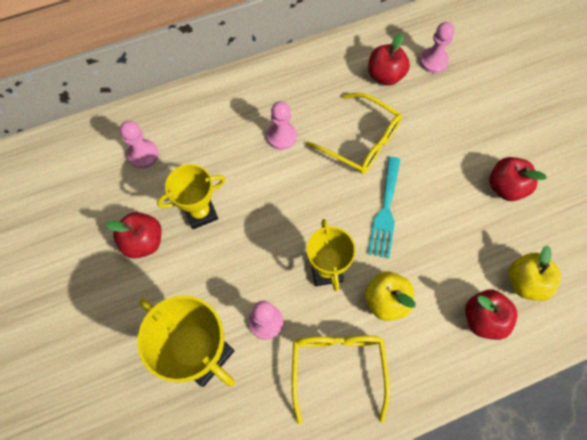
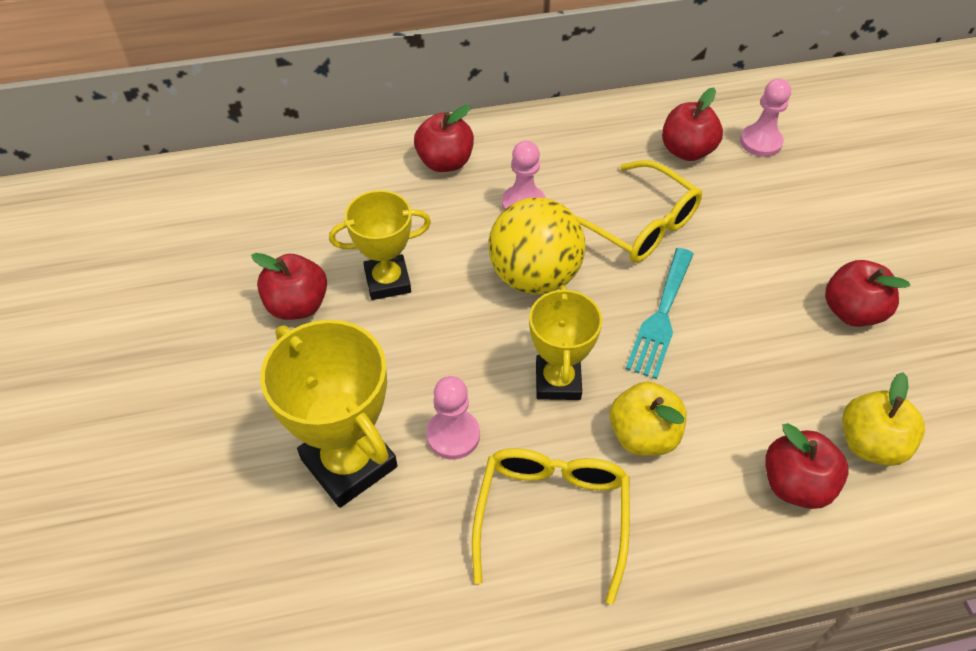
camera: 10 degrees right, 15 degrees down
pink pawn [120,121,159,168] -> none
none -> red apple [414,105,474,172]
none -> yellow ball [489,197,585,295]

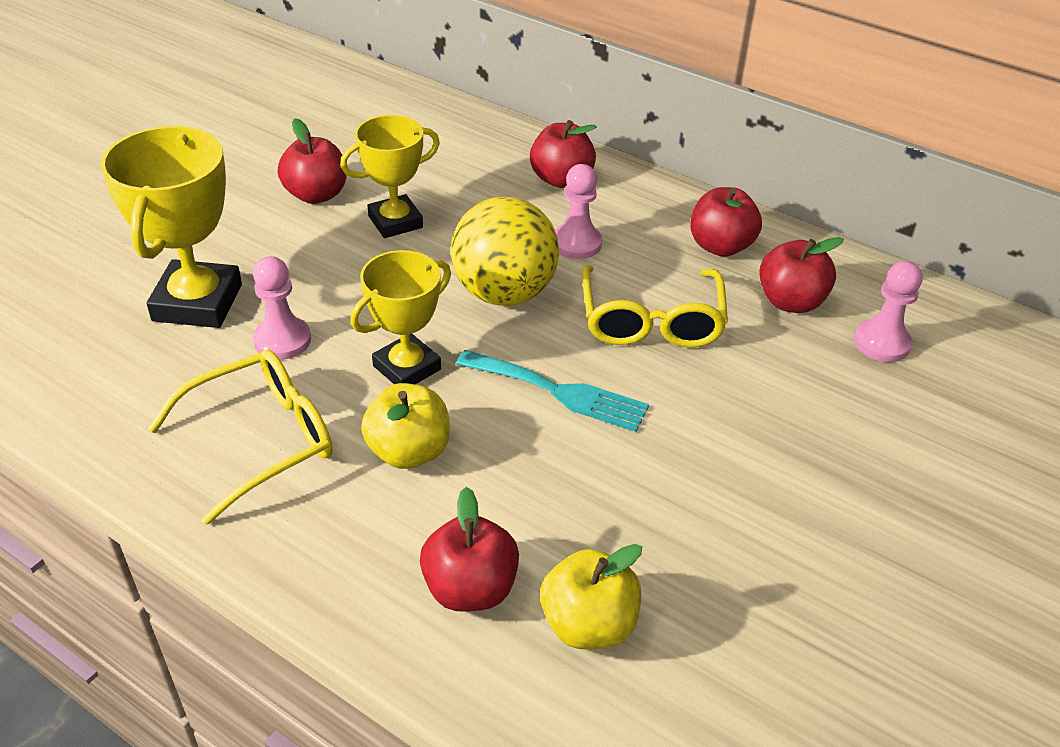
camera: 45 degrees right, 10 degrees down
yellow trophy [329,190,431,300] -> yellow trophy turned 60 degrees counterclockwise [340,115,440,238]
turquoise fork [626,248,694,379] -> turquoise fork turned 135 degrees counterclockwise [456,350,649,432]
red apple [825,260,910,327] -> red apple moved to [690,187,762,257]

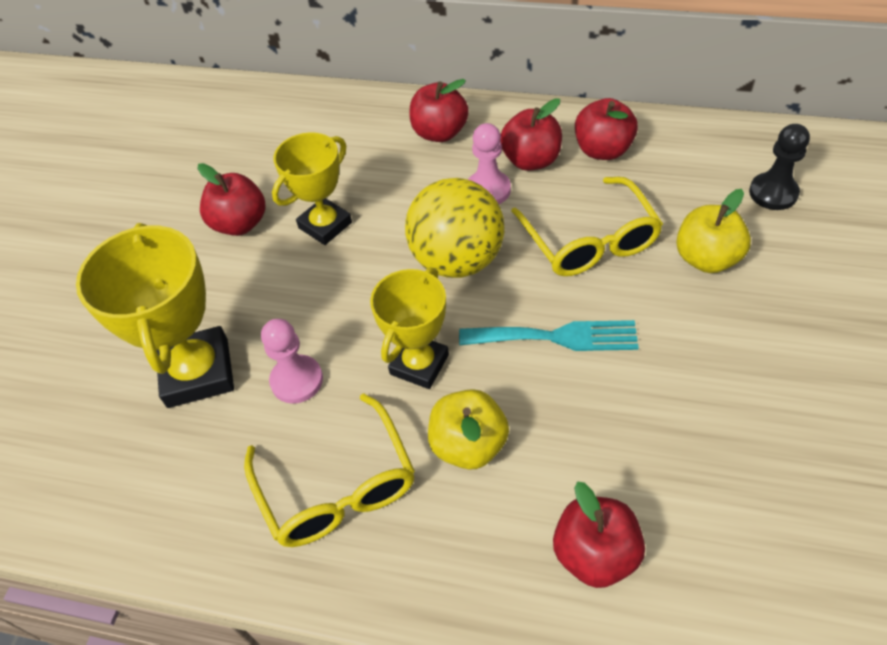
camera: 15 degrees left, 10 degrees up
yellow glasses [148,350,333,525] -> yellow glasses turned 120 degrees clockwise [244,393,415,547]
yellow apple [540,544,642,649] -> yellow apple moved to [676,189,751,273]
red apple [759,237,844,313] -> red apple moved to [500,98,562,171]
pink pawn [854,261,923,362] -> black pawn [749,124,810,210]

